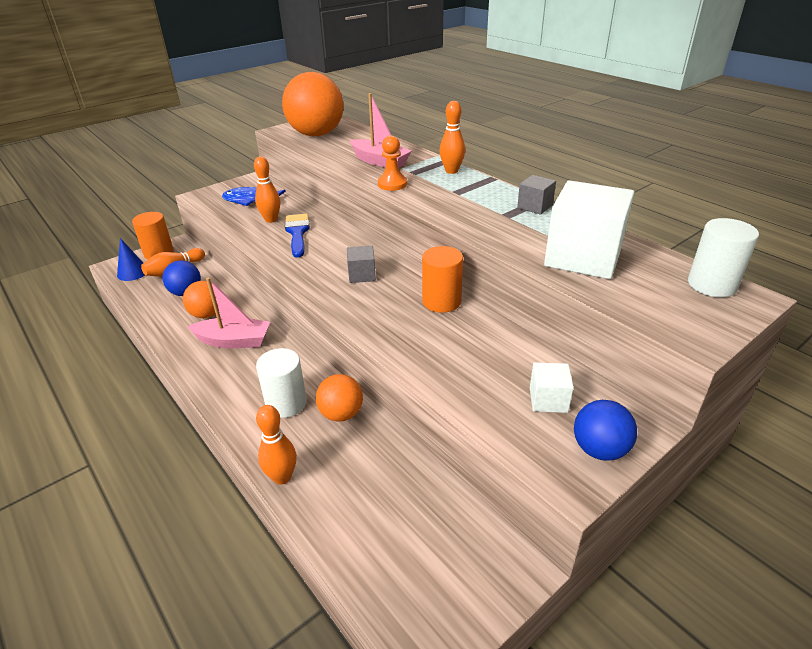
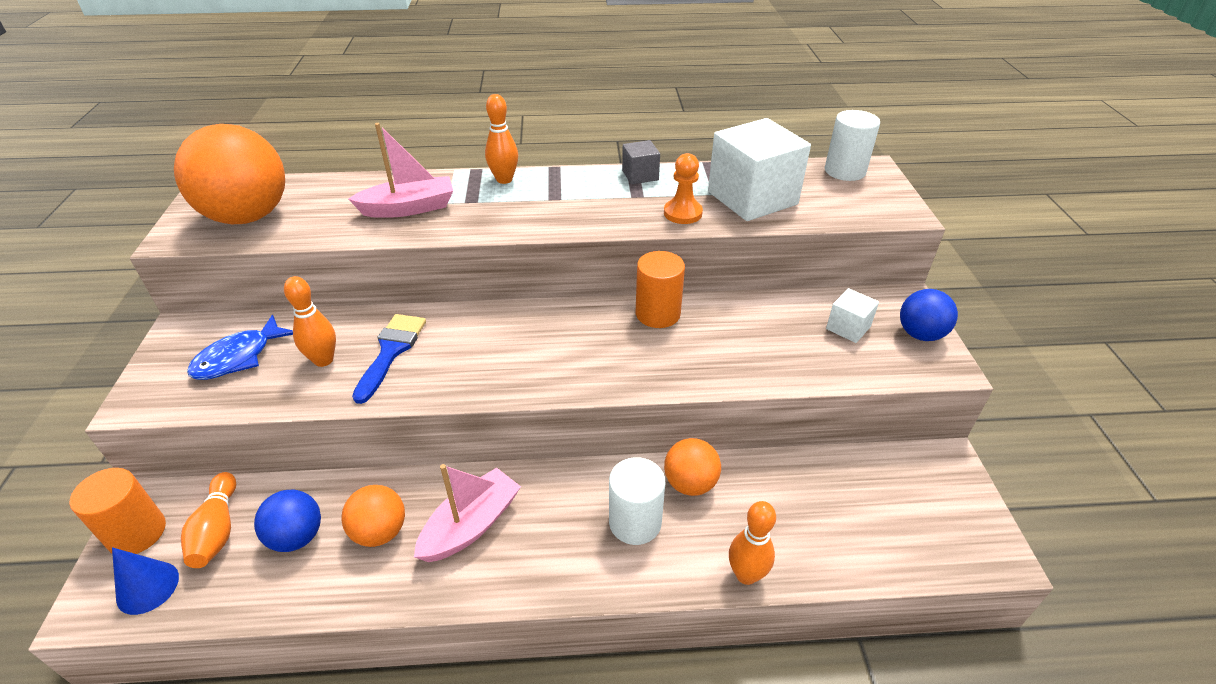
camera: 55 degrees left, 5 degrees up
blue brush [285,214,310,258] -> blue brush turned 75 degrees clockwise [352,314,426,404]
grey cube [347,246,376,283] -> none
orange pawn [378,135,407,191] -> orange pawn moved to [664,153,703,224]

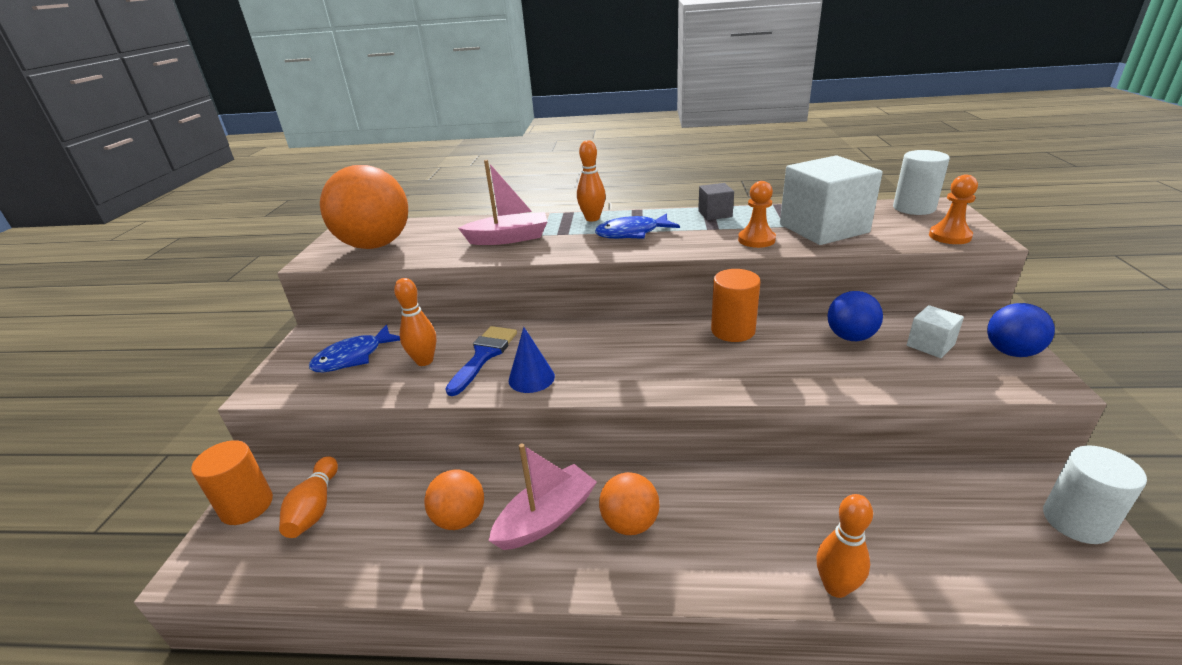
camera: 10 degrees right, 10 degrees down
blue cone [112,547,179,615] -> blue cone moved to [509,327,555,393]
blue ball [254,490,321,552] -> blue ball moved to [827,291,883,341]
white cylinder [609,457,665,545] -> white cylinder moved to [1043,445,1147,544]
orange ball [664,438,721,496] -> orange ball moved to [599,472,660,535]
none -> blue fish [595,213,680,239]
none -> orange pawn [929,175,978,244]

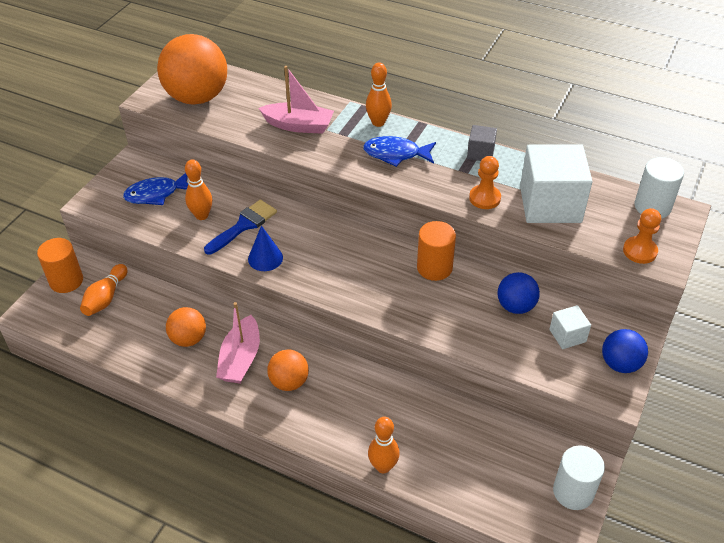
camera: 20 degrees right, 15 degrees up
pink boat [489,444,597,550] -> pink boat turned 120 degrees clockwise [216,302,260,384]

